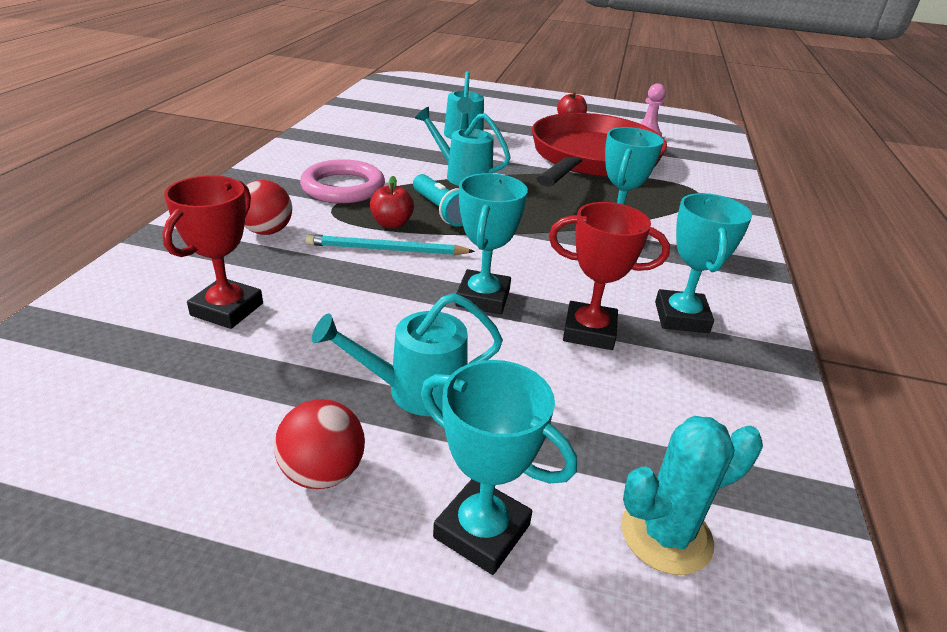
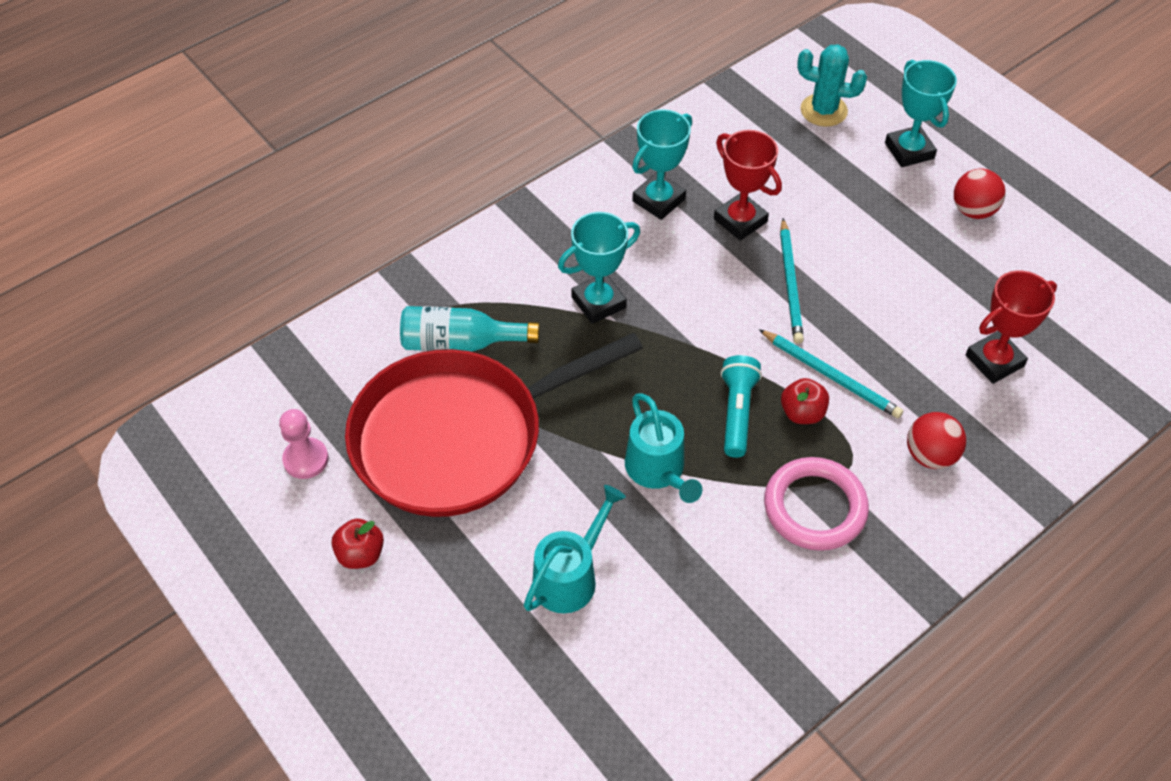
camera: 140 degrees left, 20 degrees up
turquoise watering can [312,293,503,416] -> none
turquoise trophy [456,173,528,314] -> turquoise pencil [780,218,804,344]
none -> turquoise bottle [400,306,540,352]

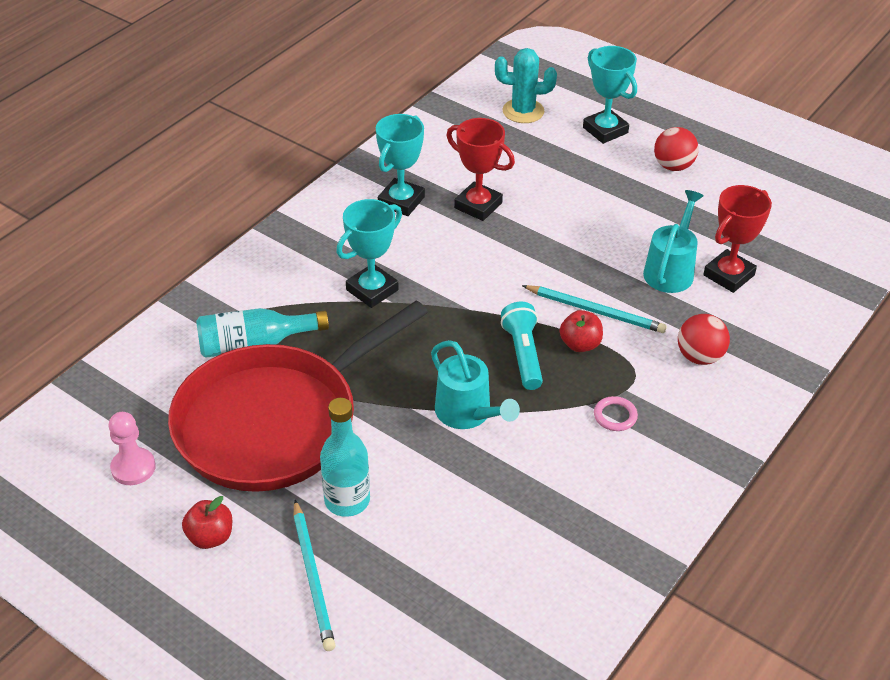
camera: 15 degrees left, 10 degrees down
turquoise watering can [524,485,626,613] -> turquoise watering can moved to [643,190,703,293]
pink ring [764,457,869,551] -> pink ring [594,396,638,431], size x0.46
turquoise pencil [780,218,804,344] -> turquoise pencil moved to [293,500,336,651]
none -> turquoise bottle [320,398,370,517]

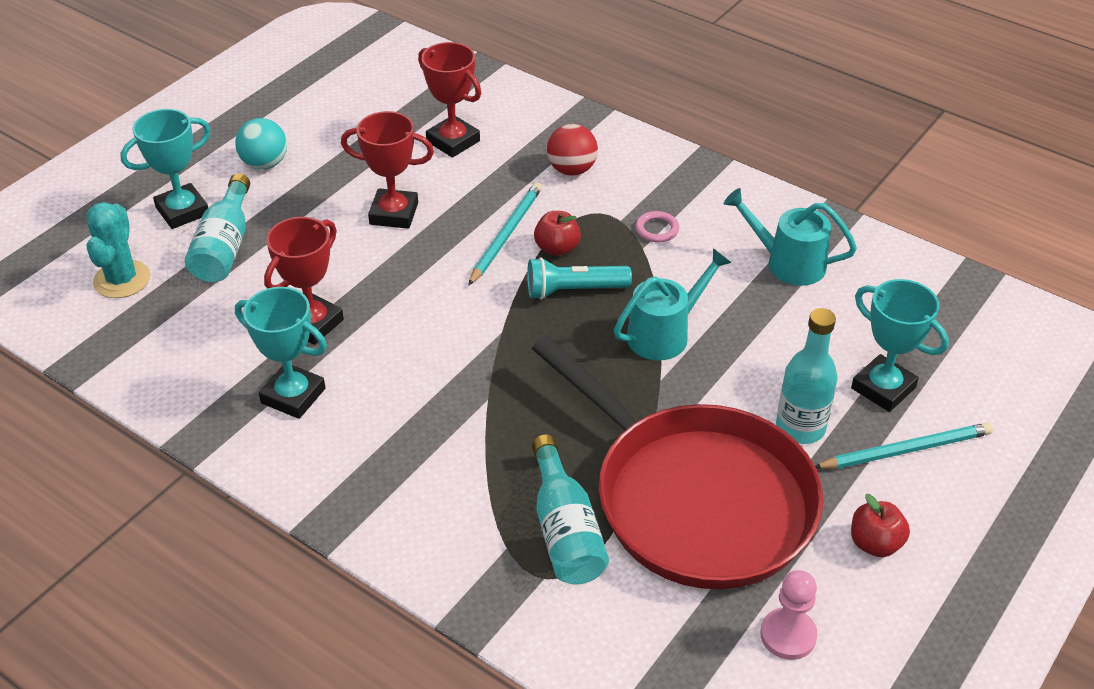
camera: 90 degrees left, 0 degrees up
turquoise trophy [336,199,402,308] -> turquoise trophy moved to [851,279,949,412]
turquoise watering can [643,190,703,293] -> turquoise watering can moved to [724,188,857,286]
red ball [654,127,699,171] -> turquoise ball [235,118,287,169]
none -> turquoise bottle [185,174,250,282]
none -> red trophy [341,111,434,229]

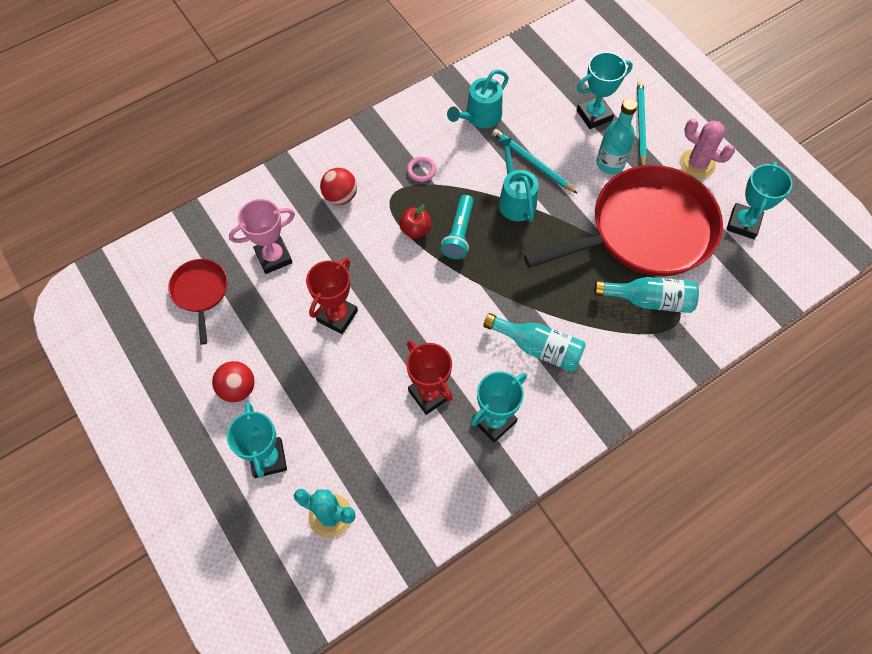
camera: 70 degrees left, 20 degrees up
turquoise bottle [185,174,250,282] -> turquoise bottle moved to [483,313,586,372]
turquoise ball [235,118,287,169] -> red ball [212,361,255,402]
red trophy [418,42,481,158] -> pink trophy [229,199,295,274]
turquoise pencil [468,182,542,286] -> turquoise pencil moved to [492,129,578,194]
pink pawn [760,570,817,660] -> turquoise trophy [726,162,792,239]
red apple [851,494,910,557] -> pink cactus [680,118,735,179]
none -> red pan [168,259,228,345]

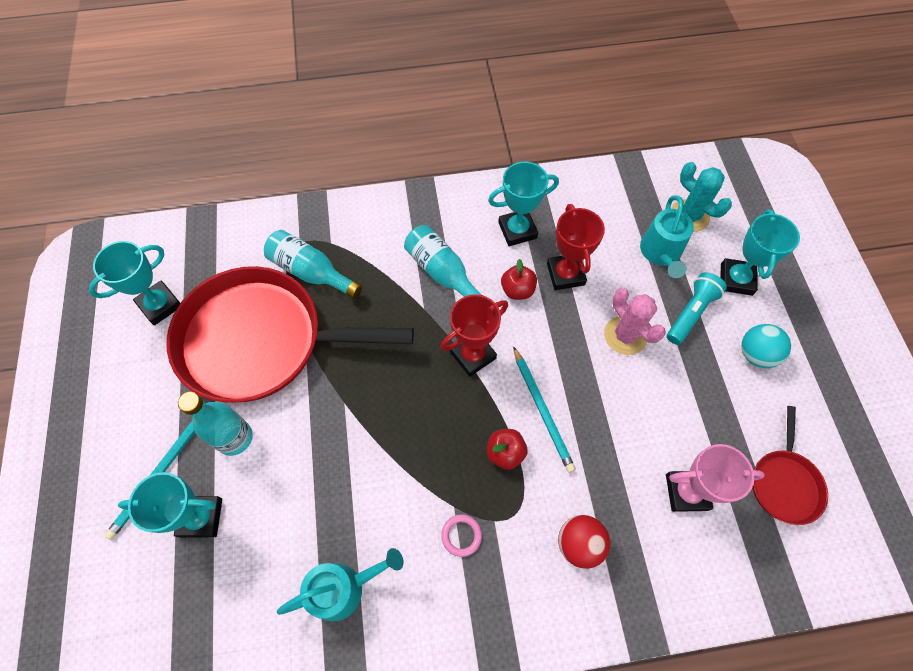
camera: 155 degrees left, 0 degrees up
red ball [212,361,255,402] -> turquoise ball [741,324,791,368]
red trophy [306,258,358,334] -> red trophy moved to [440,294,508,377]
turquoise flashlight [441,195,474,259] -> turquoise flashlight moved to [667,272,727,345]
turquoise pencil [492,129,578,194] -> turquoise pencil moved to [513,346,576,473]
turquoise watering can [498,137,539,222] -> turquoise watering can moved to [640,195,694,278]
pink cactus [680,118,735,179] -> pink cactus moved to [604,288,666,355]
none -> red apple [501,259,537,300]

